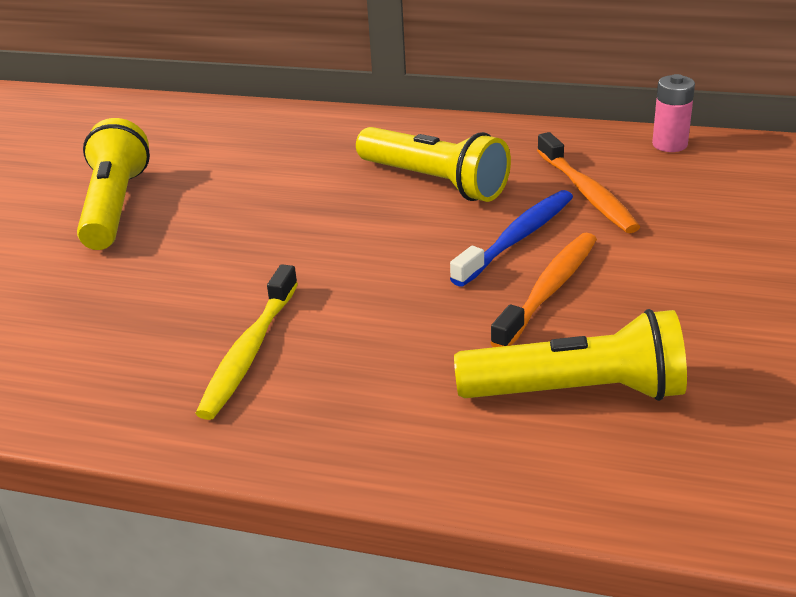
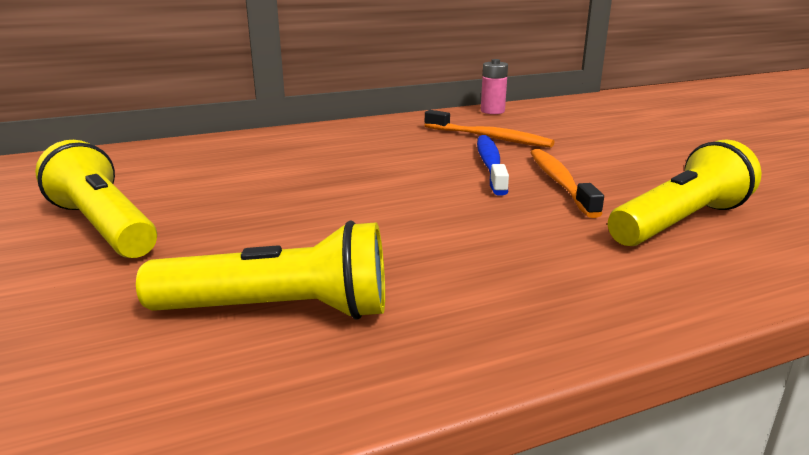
camera: 40 degrees left, 10 degrees down
yellow toothbrush [195,265,298,420] -> none
yellow flashlight [356,127,511,202] -> yellow flashlight moved to [136,220,385,320]

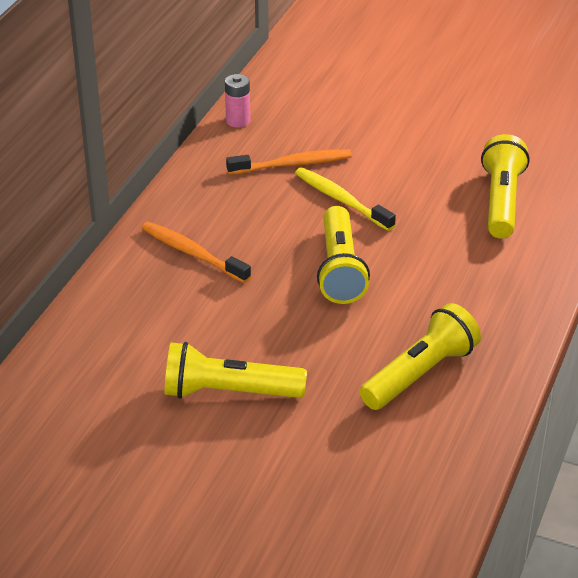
camera: 45 degrees left, 15 degrees up
blue toothbrush [477,135,509,196] -> yellow toothbrush [295,167,396,231]
orange toothbrush [530,149,604,218] -> orange toothbrush moved to [142,222,251,283]
none -> yellow flashlight [317,206,370,304]

